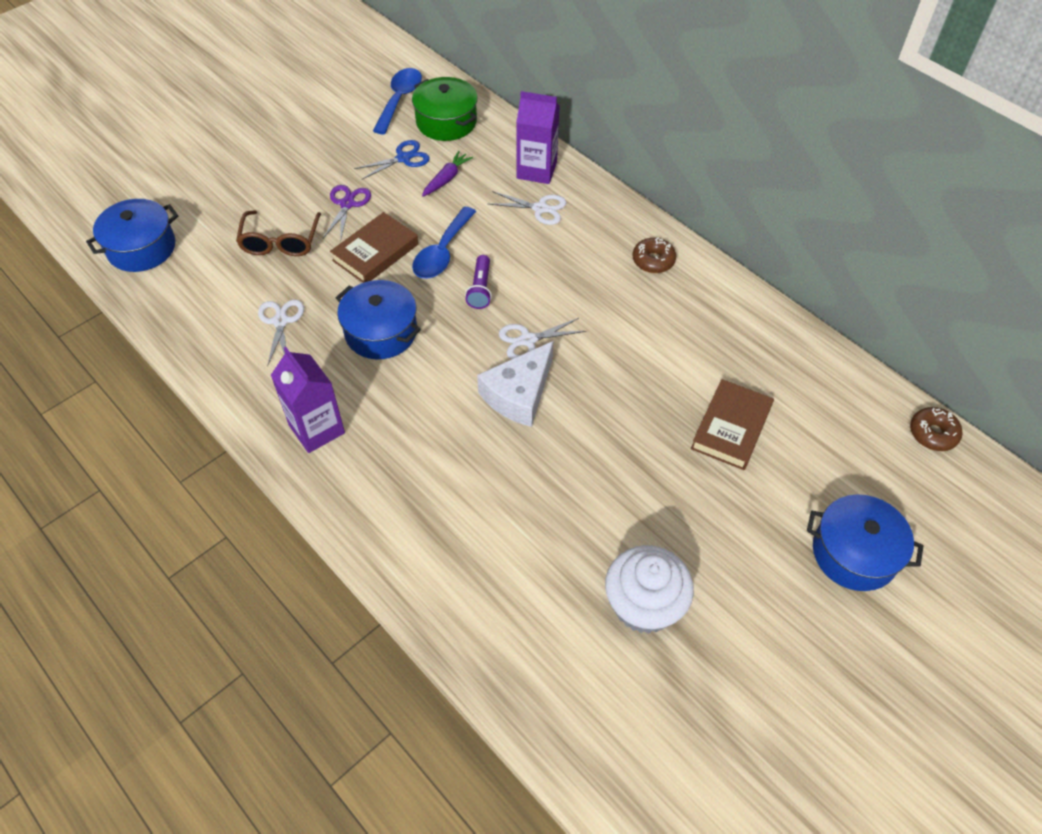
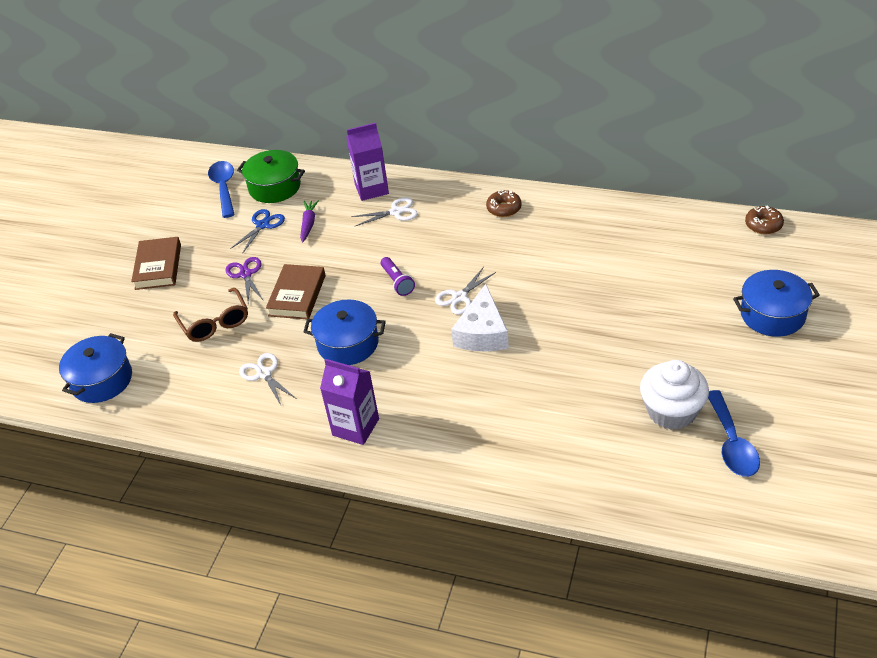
camera: 25 degrees left, 10 degrees down
blue spoon [412,207,476,279] -> blue spoon moved to [708,390,760,477]
brown book [691,379,774,470] -> brown book moved to [131,237,181,290]

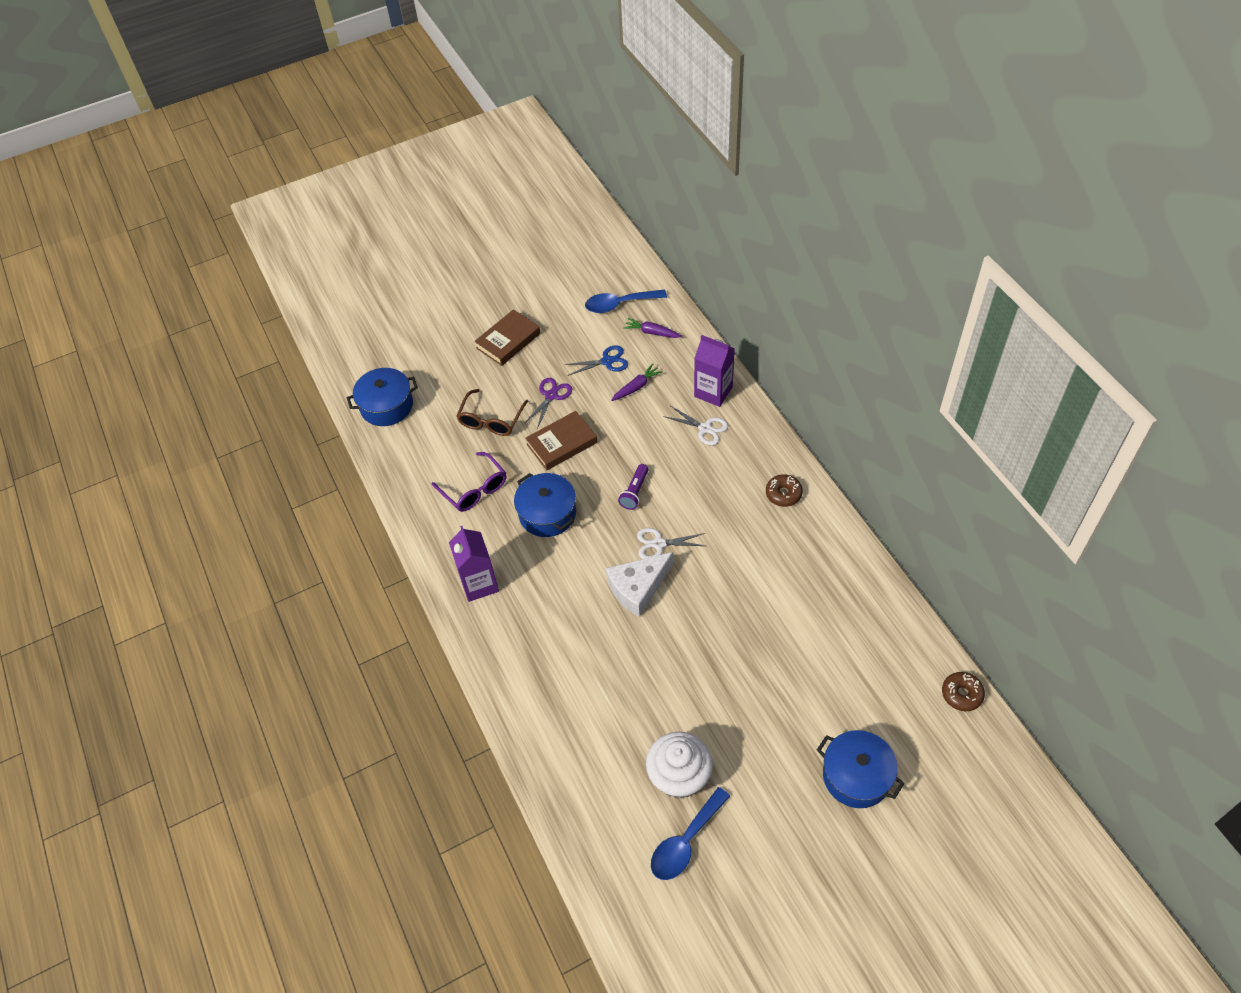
camera: 45 degrees right, 10 degrees up
blue spoon [208,161,235,218] -> blue spoon turned 135 degrees counterclockwise [585,289,667,313]
green pot [237,150,305,203] -> purple carrot [623,318,682,338]
white scissors [239,353,297,405] -> purple glasses [432,452,507,512]

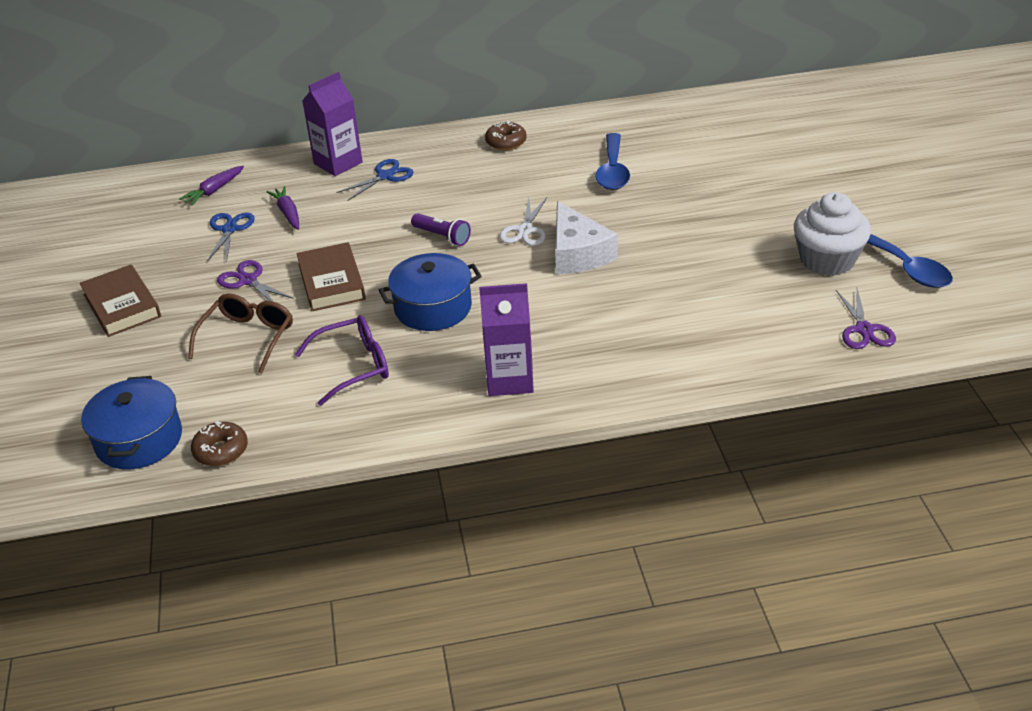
camera: 75 degrees left, 15 degrees down
brown glasses [456,389,528,436] -> brown glasses turned 105 degrees counterclockwise [188,293,293,374]
blue spoon [585,289,667,313] -> blue spoon moved to [595,133,630,190]
white scissors [663,406,728,445] -> blue scissors [336,159,414,201]
blue pot [817,730,904,808] -> none
brown donut [942,672,985,711] -> brown donut moved to [191,421,248,466]
none -> purple scissors [836,289,896,349]

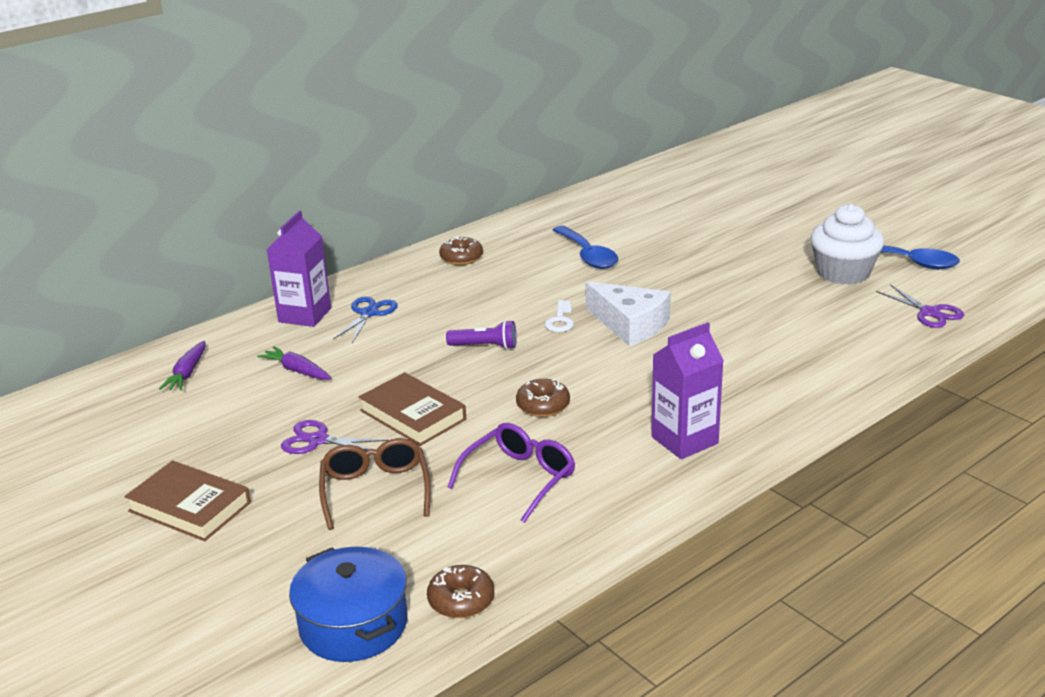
camera: 30 degrees left, 10 degrees down
blue scissors [207,212,255,262] -> none
blue pot [379,253,482,331] -> brown donut [516,378,570,417]
white scissors [499,198,547,246] -> white key [545,300,574,332]

